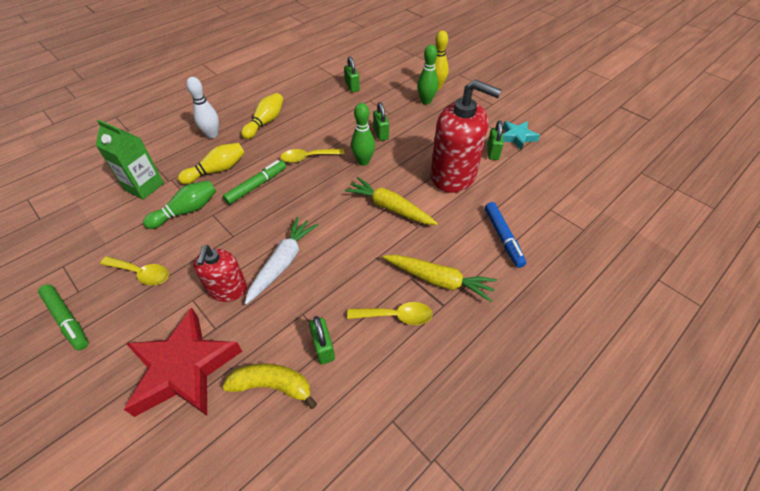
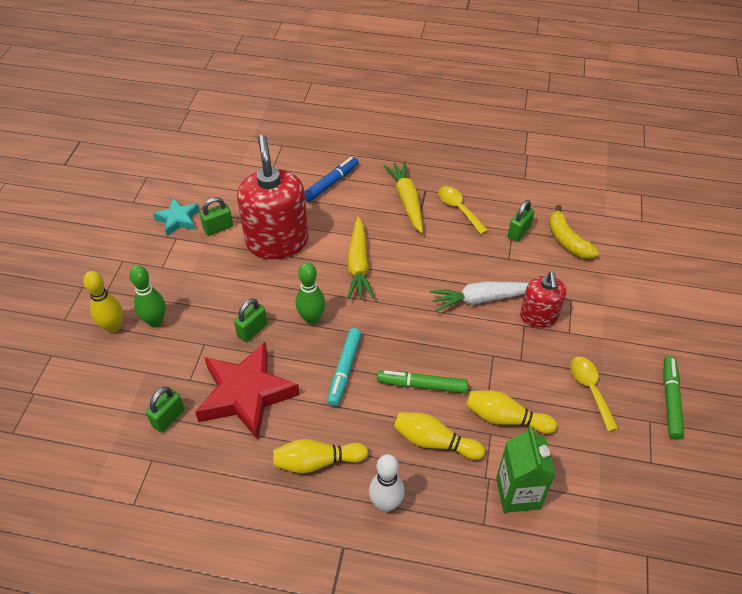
camera: 125 degrees left, 0 degrees up
red star [124,308,242,417] -> red star moved to [195,342,300,440]
green bowling pin [143,180,216,229] -> yellow bowling pin [466,390,557,434]
red soap dispenser [193,245,247,302] -> red soap dispenser turned 120 degrees clockwise [520,272,566,328]
yellow spoon [280,149,344,163] -> turquoise marker [327,328,361,407]

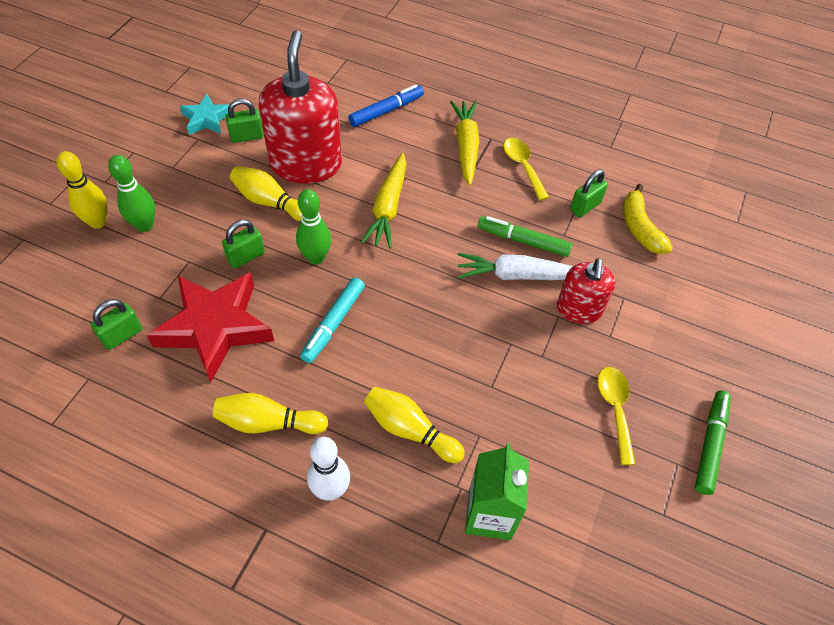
camera: 10 degrees right, 5 degrees up
green marker [377,370,468,393] -> green marker moved to [478,216,573,257]
yellow bowling pin [466,390,557,434] -> yellow bowling pin moved to [230,166,302,221]

